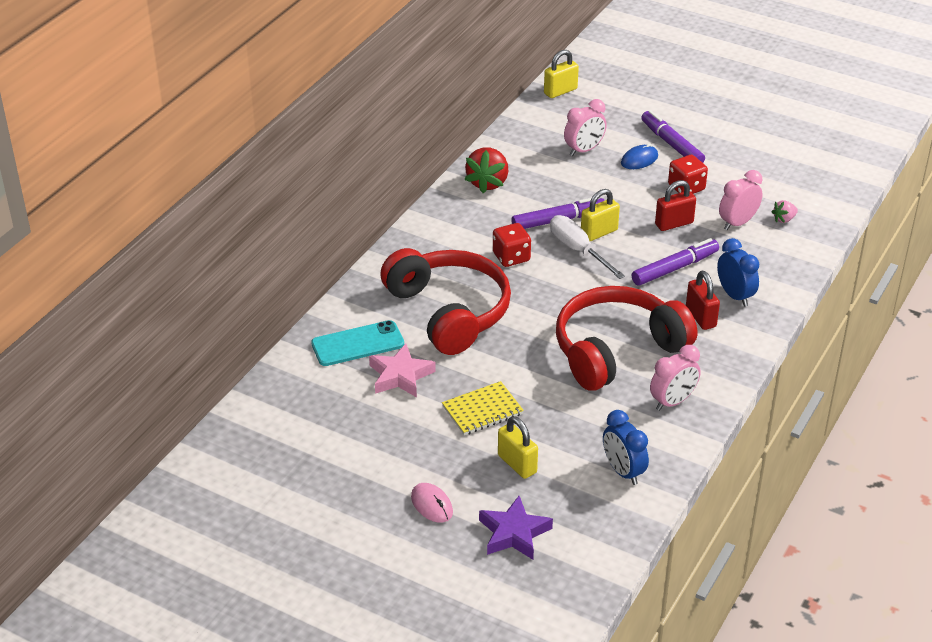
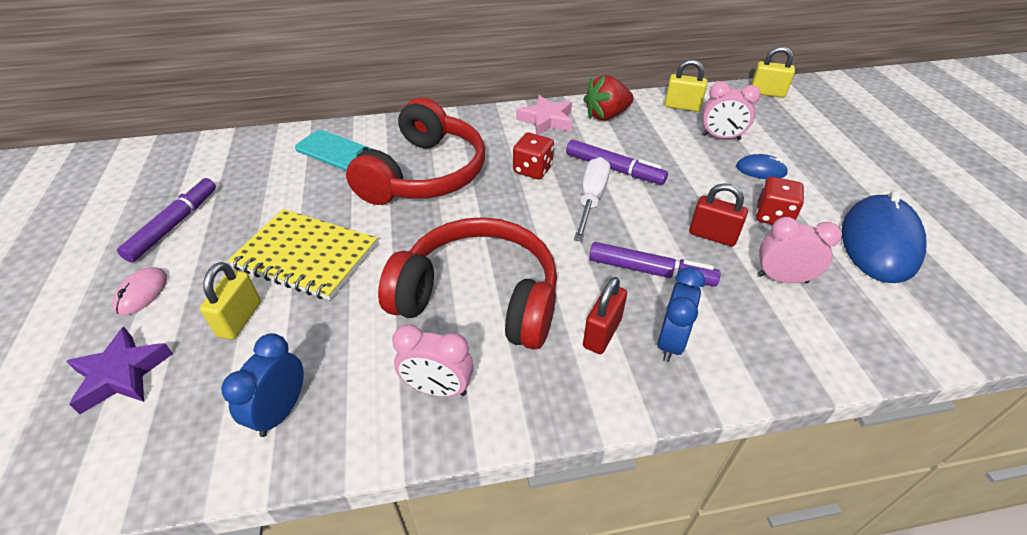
camera: 50 degrees right, 5 degrees up
pink star [369,344,436,397] -> pink star moved to [516,95,572,135]
yellow notebook [442,381,524,435] -> yellow notebook [228,209,377,300], size x1.58
yellow padlock [581,189,620,241] -> yellow padlock moved to [664,59,707,112]
purple marker [641,110,705,163] -> purple marker moved to [117,178,216,262]
pink strawberry [772,200,798,223] -> none
none -> blue mouse [841,190,927,283]

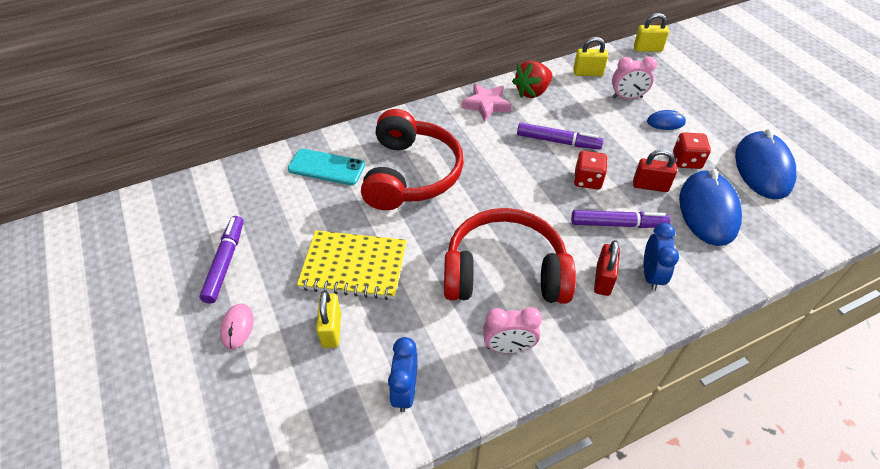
camera: 15 degrees left, 5 degrees up
purple star [66,327,173,414] -> none
red dice [513,133,554,179] -> red dice moved to [574,151,607,189]
white screwdriver [574,157,610,241] -> none
pink clock [757,217,842,283] -> blue mouse [679,169,742,246]

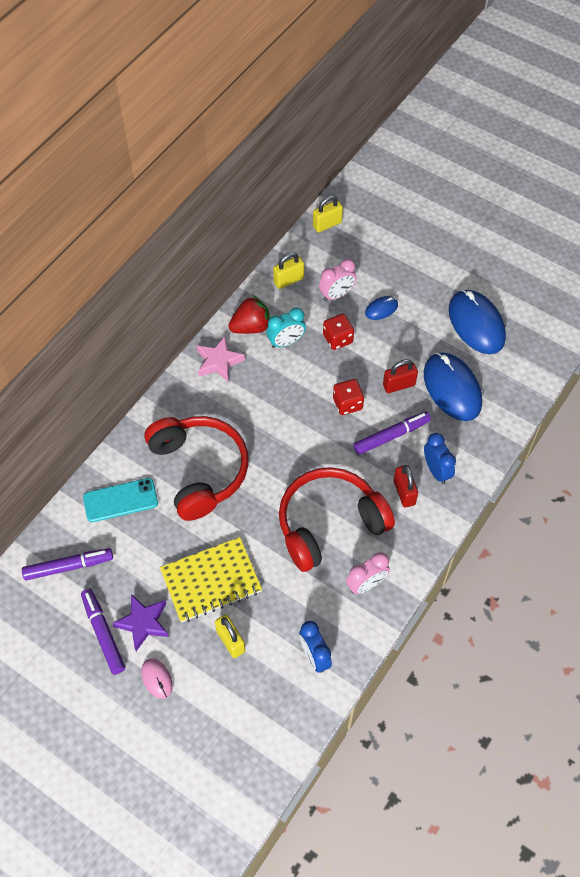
camera: 30 degrees left, 10 degrees up
red strawberry [512,61,552,98] -> red strawberry turned 135 degrees counterclockwise [228,295,270,334]
purple marker [517,123,603,150] -> purple marker moved to [22,548,113,580]
red dice [673,132,711,169] -> red dice moved to [323,314,354,350]
none -> purple star [112,594,169,651]
none -> turquoise clock [267,307,306,348]

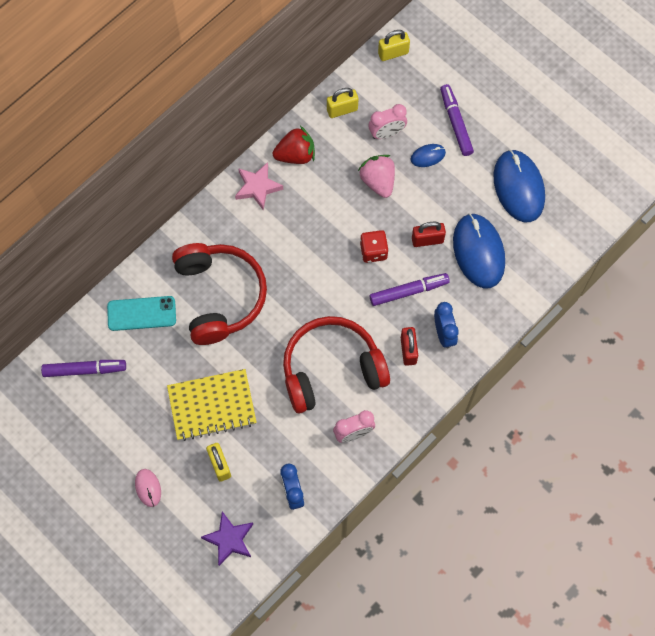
camera: 10 degrees right, 10 degrees up
purple marker [81,589,125,675] -> purple marker moved to [440,84,474,156]
purple star [112,594,169,651] -> purple star moved to [201,511,253,566]
turquoise clock [267,307,306,348] -> none
red dice [323,314,354,350] -> pink strawberry [358,155,395,198]

